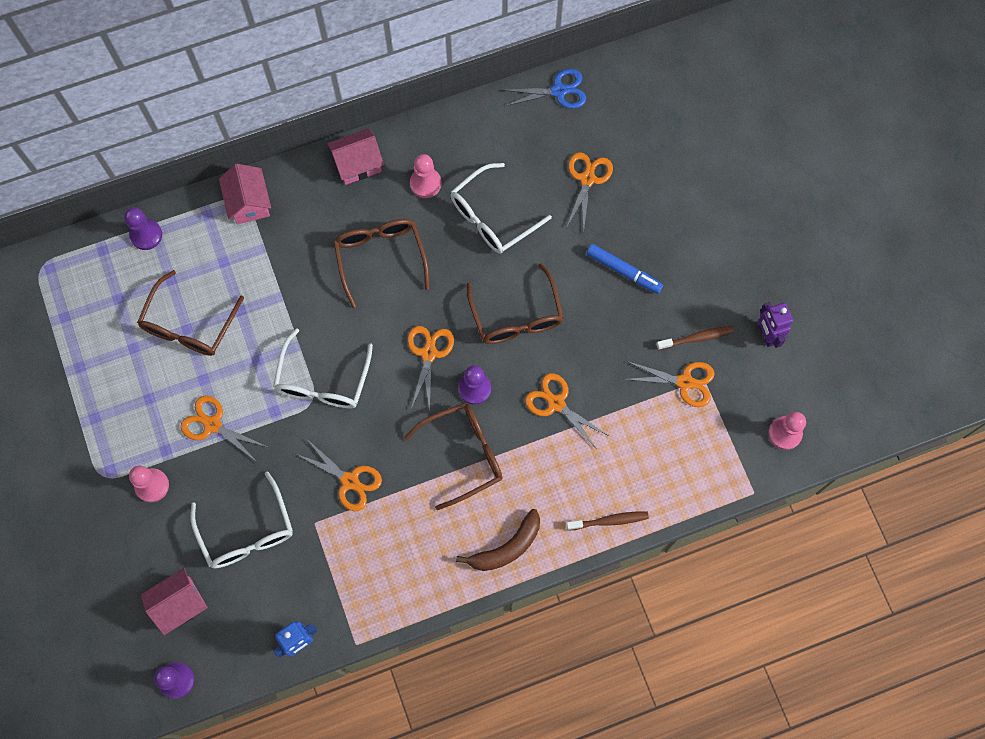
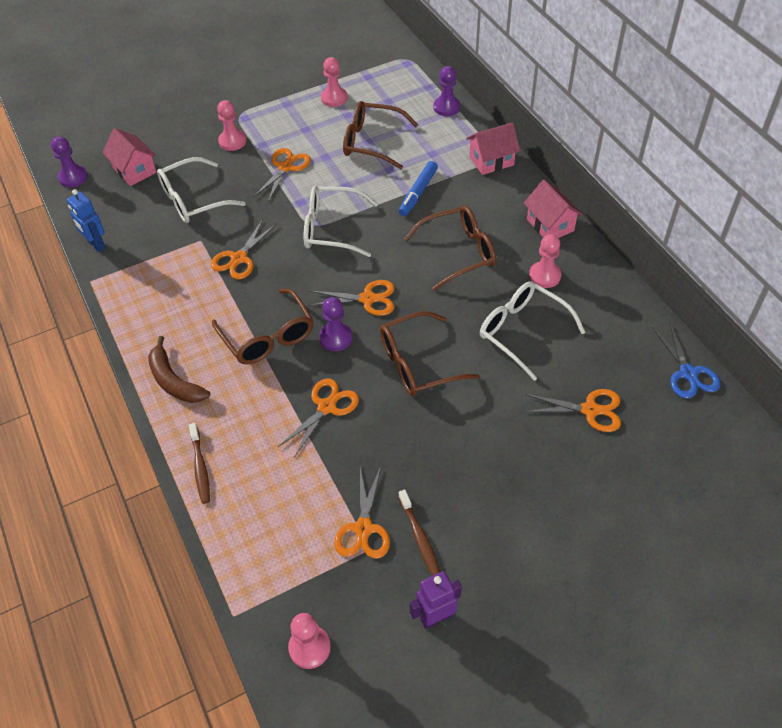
camera: 85 degrees right, 20 degrees down
blue marker [586,244,663,294] -> blue marker moved to [399,161,438,216]
none -> pink pawn [321,57,348,107]

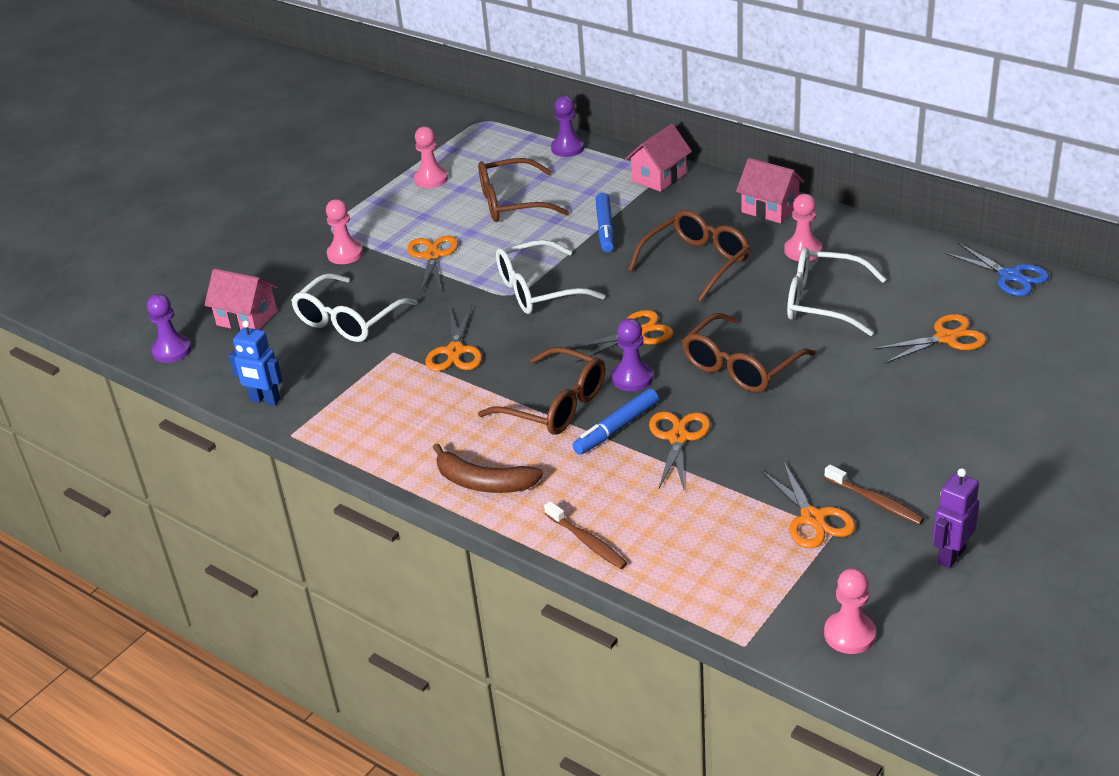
camera: 25 degrees left, 15 degrees down
none -> blue marker [572,388,659,455]

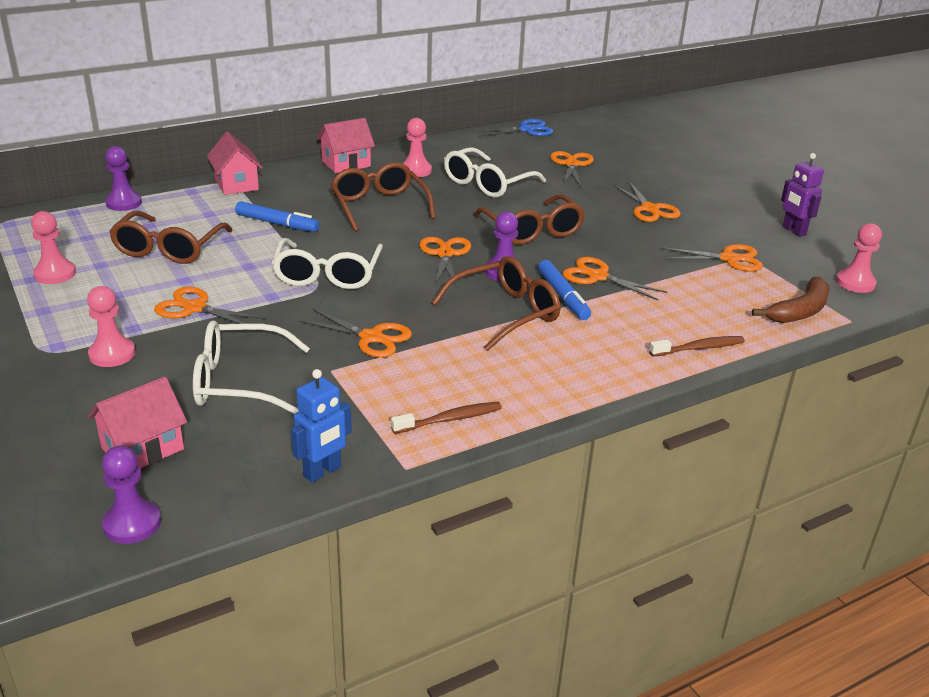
camera: 70 degrees left, 5 degrees down
white glasses [291,273,418,342] -> white glasses turned 120 degrees clockwise [193,320,310,414]
brown banana [433,443,543,493] -> brown banana moved to [752,277,829,323]
brown toothbrush [824,464,925,525] -> brown toothbrush moved to [391,402,502,434]
none -> orange scissors [613,181,681,222]

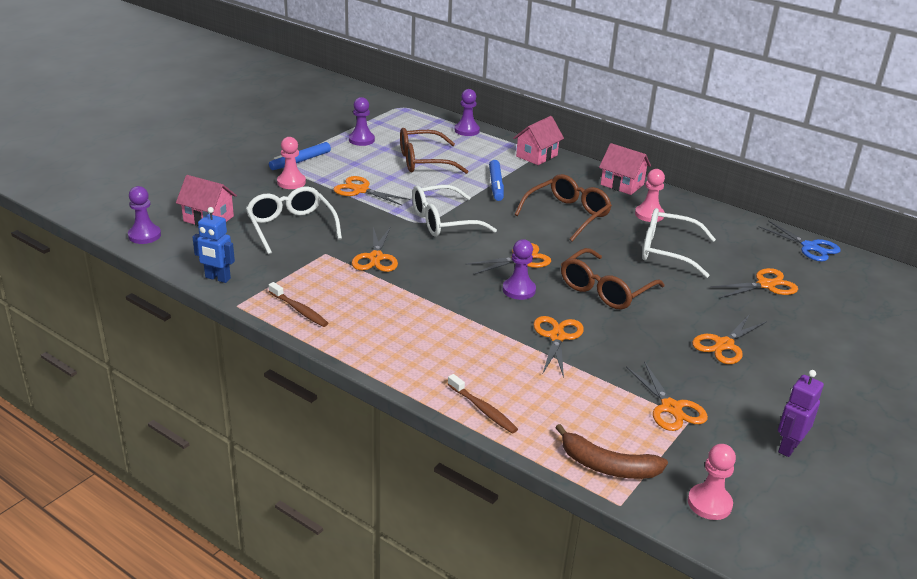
camera: 65 degrees right, 0 degrees up
pink pawn [31,211,76,284] -> purple pawn [349,97,375,146]
orange scissors [154,287,267,324] -> orange scissors turned 60 degrees counterclockwise [333,176,410,206]
brown glasses [432,256,560,351] -> none
blue marker [538,260,591,320] -> blue marker moved to [269,142,331,170]

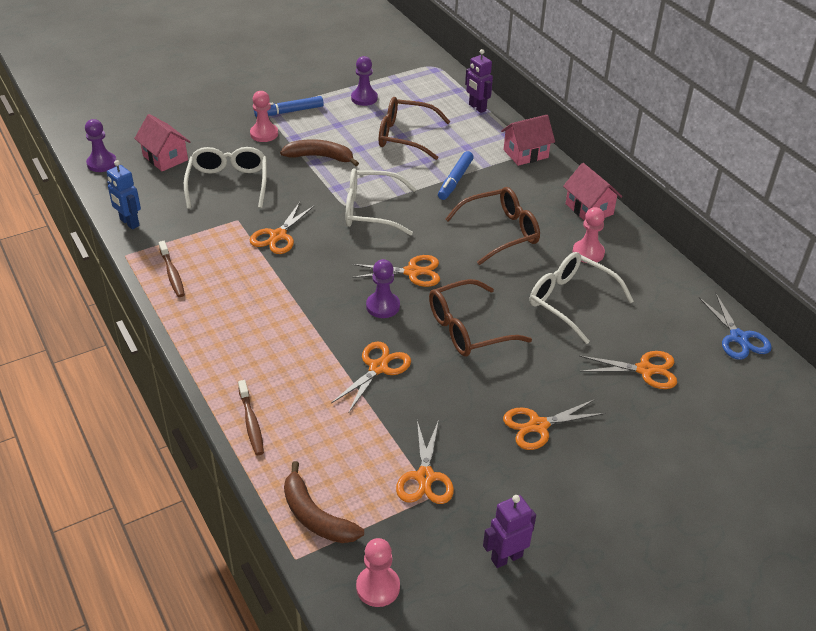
camera: 25 degrees right, 10 degrees up
orange scissors [333,176,410,206] -> brown banana [280,139,359,166]
purple pawn [455,89,480,136] -> purple robot [465,49,493,113]

